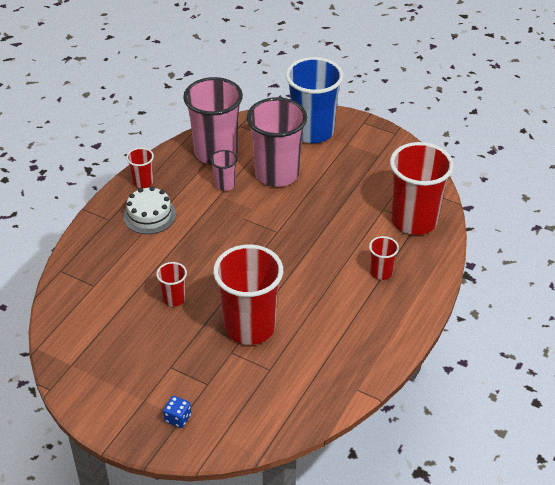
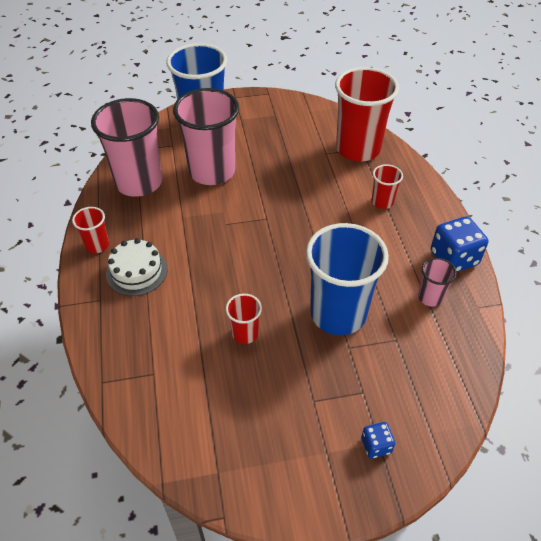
camera: 40 degrees left, 5 degrees up
pink cup [210,150,238,191] -> pink cup moved to [418,258,457,307]
red cup [213,244,283,345] -> blue cup [306,223,389,335]
none -> blue dice [431,216,488,272]

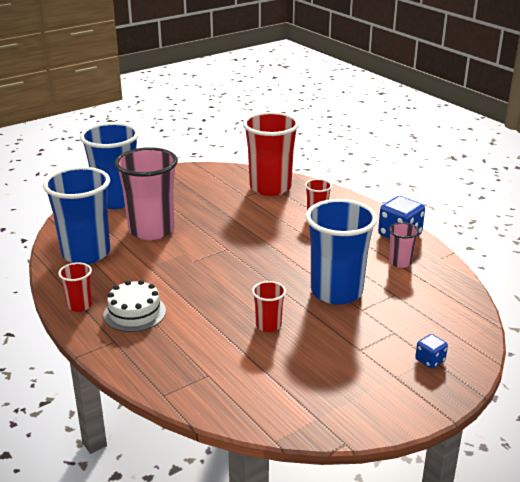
camera: 25 degrees left, 20 degrees down
pink cup [91,98,162,197] -> blue cup [43,167,110,264]

